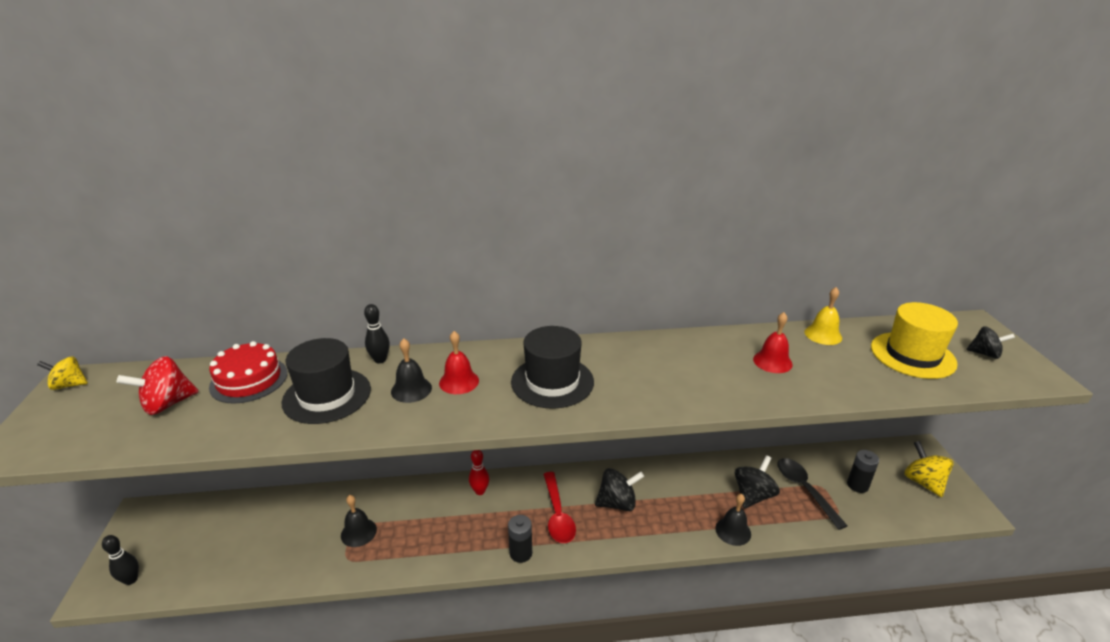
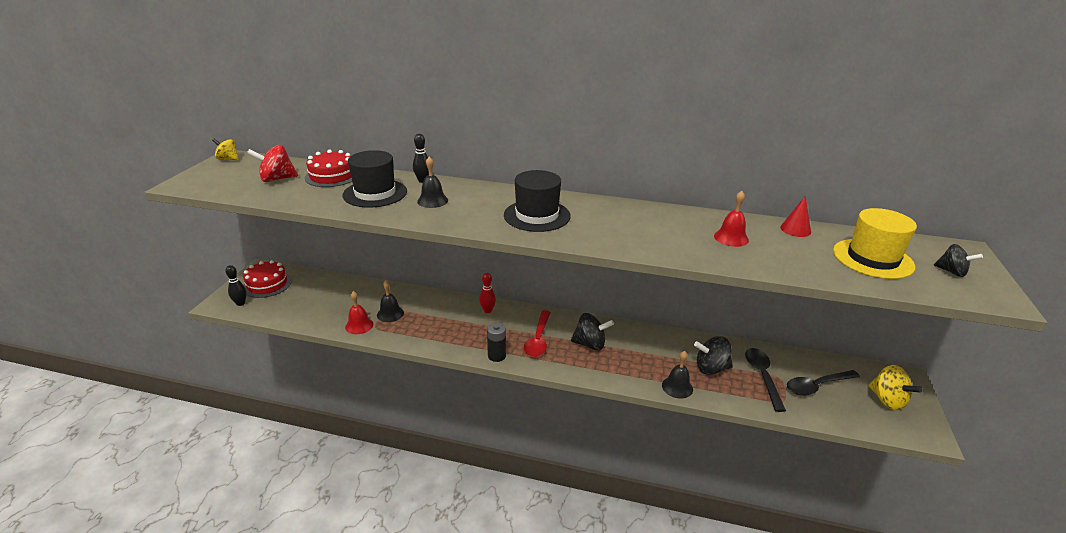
camera: 20 degrees right, 0 degrees up
red bell [439,331,479,394] -> red bell moved to [345,291,373,334]
black spinning top [735,455,780,509] -> black spinning top turned 150 degrees counterclockwise [694,336,733,375]
yellow bell [805,287,842,345] -> red cone [780,196,811,237]
black battery [847,450,879,493] -> black spoon [787,370,860,396]
yellow spinning top [904,441,954,497] -> yellow spinning top turned 150 degrees clockwise [868,365,923,410]
none -> red cake [243,260,292,298]

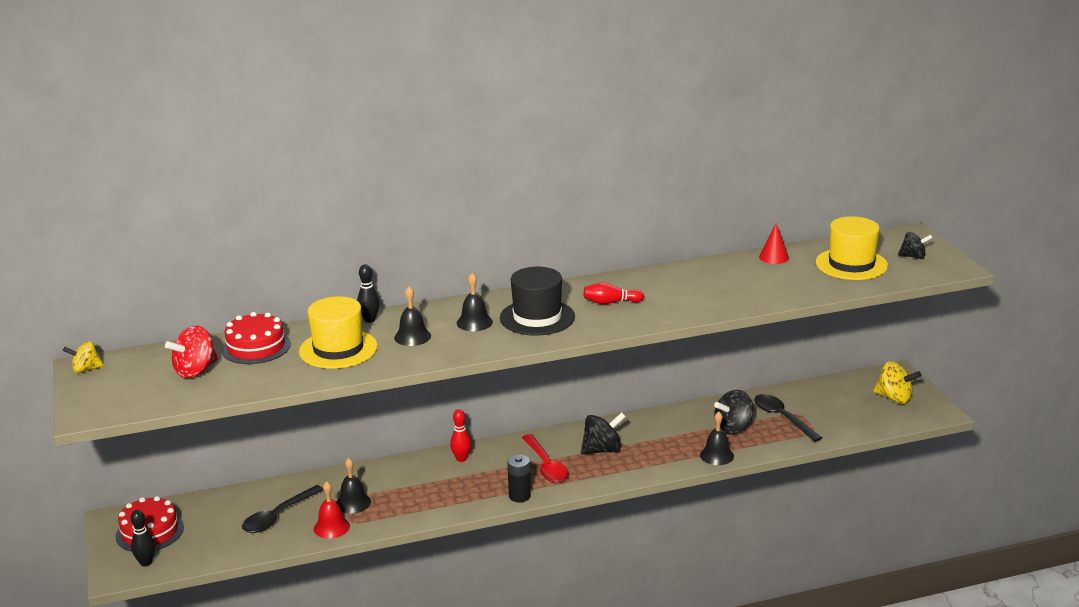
camera: 30 degrees left, 5 degrees down
black hat [342,150,407,207] -> yellow hat [299,296,378,369]
red bell [714,191,749,247] -> none
black spoon [787,370,860,396] -> black spoon moved to [242,485,324,533]
none -> black bell [457,273,493,331]
none -> red bowling pin [584,282,644,304]

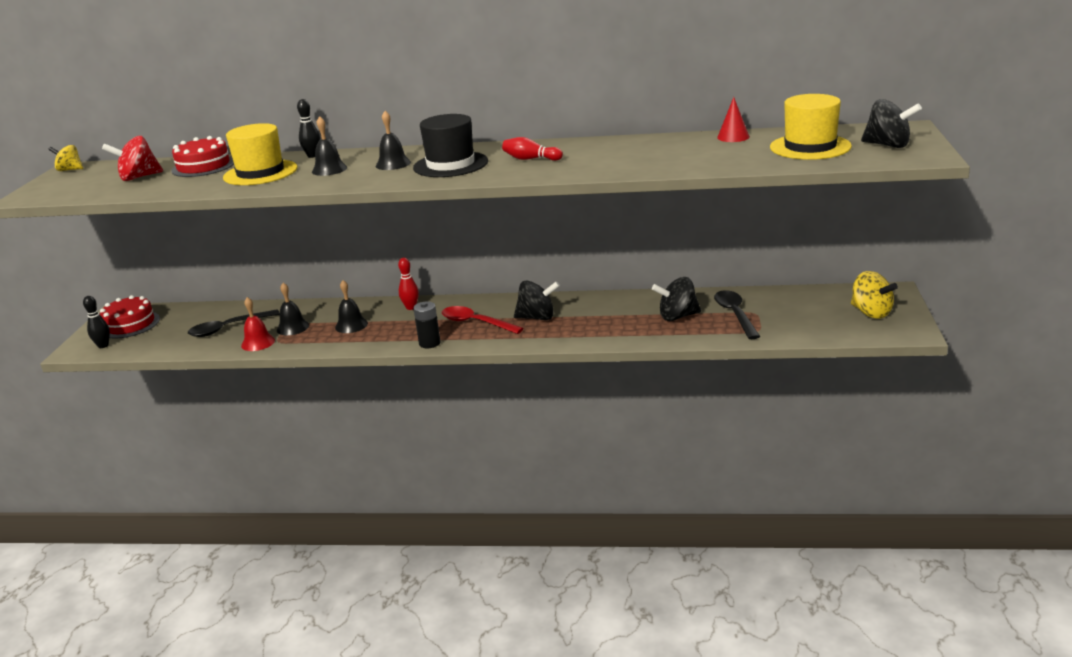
camera: 25 degrees right, 0 degrees up
red spoon [522,434,568,483] -> red spoon turned 120 degrees clockwise [442,306,524,334]
black bell [700,411,734,465] -> black bell moved to [335,280,368,333]
black spinning top [898,232,933,259] -> black spinning top [861,99,922,148], size x1.54

